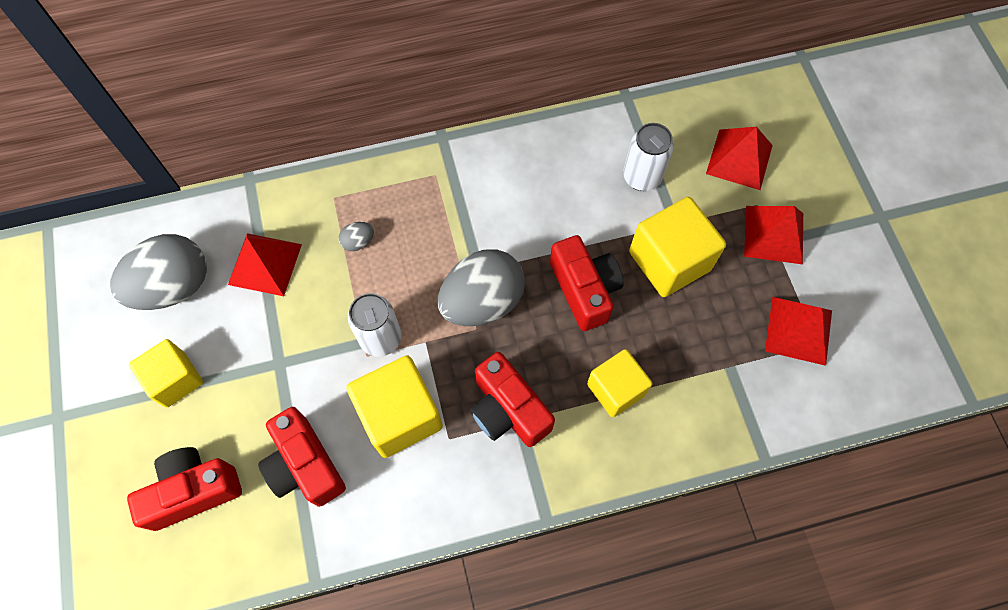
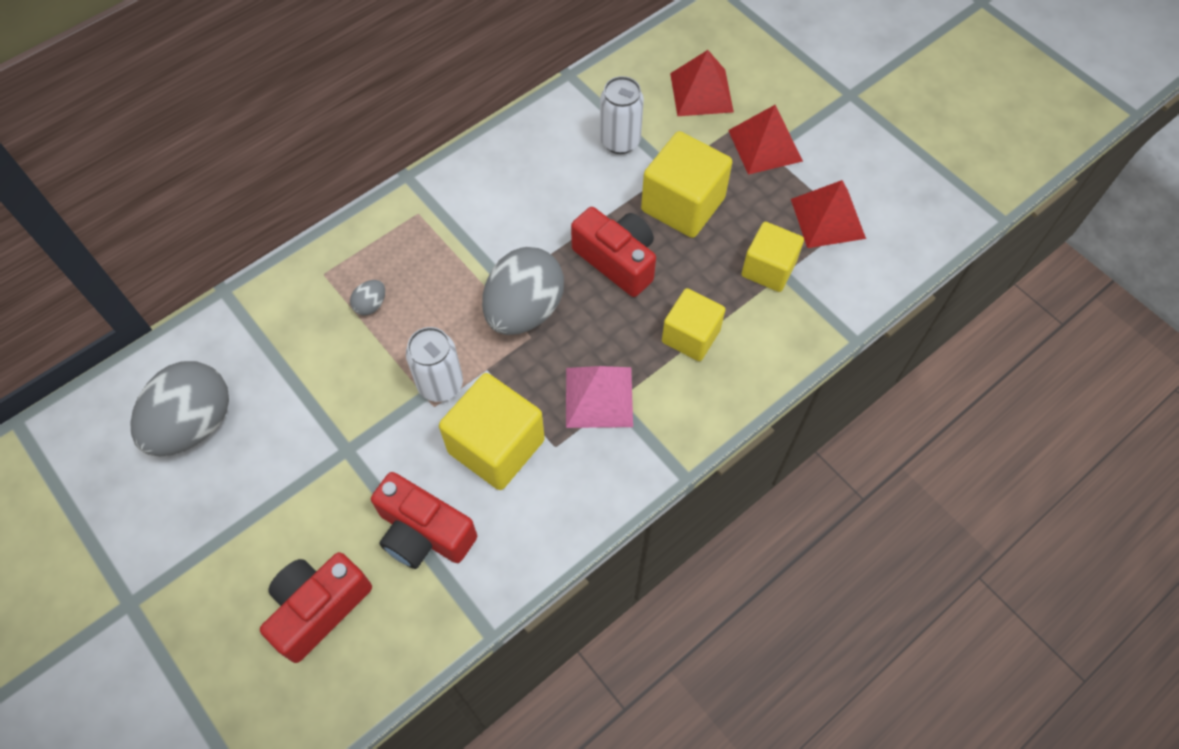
camera: 25 degrees left, 5 degrees down
yellow cube [129,339,203,408] -> yellow cube moved to [742,222,804,292]
red pyramid [228,233,302,296] -> none
red camera [470,352,555,447] -> pink pyramid [566,366,633,428]

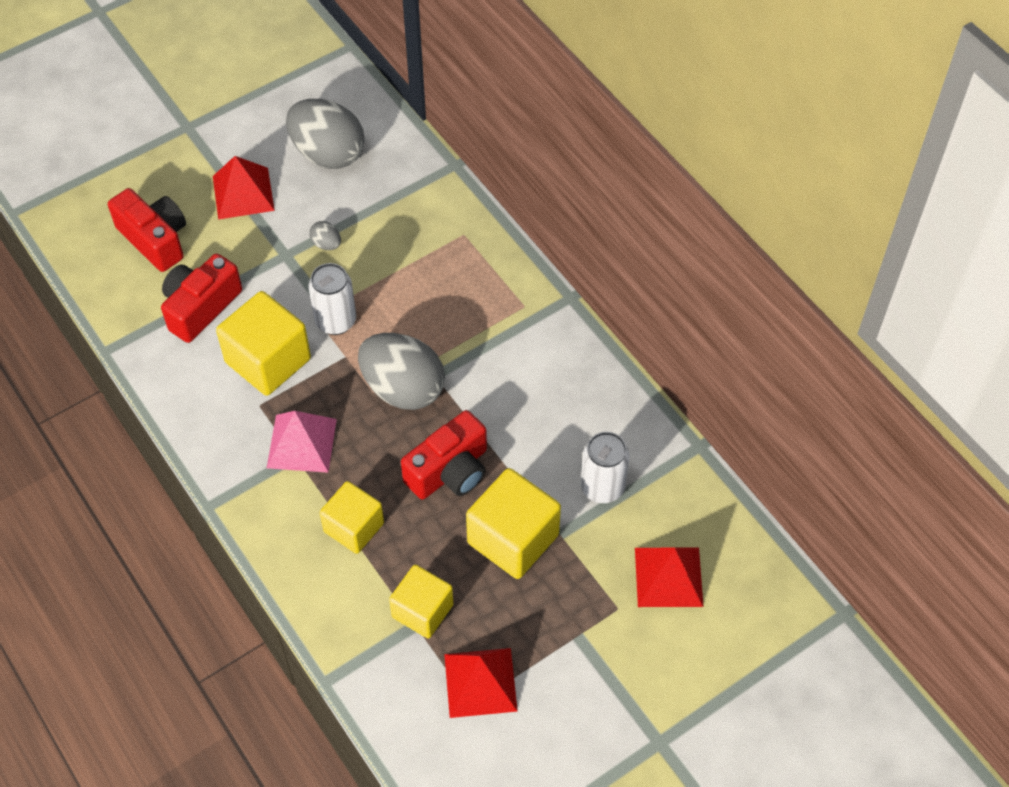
camera: 95 degrees right, 5 degrees down
grey egg [350,280,385,315] -> grey egg moved to [309,221,341,250]
red pyramid [728,105,803,175] -> red pyramid moved to [213,156,275,220]

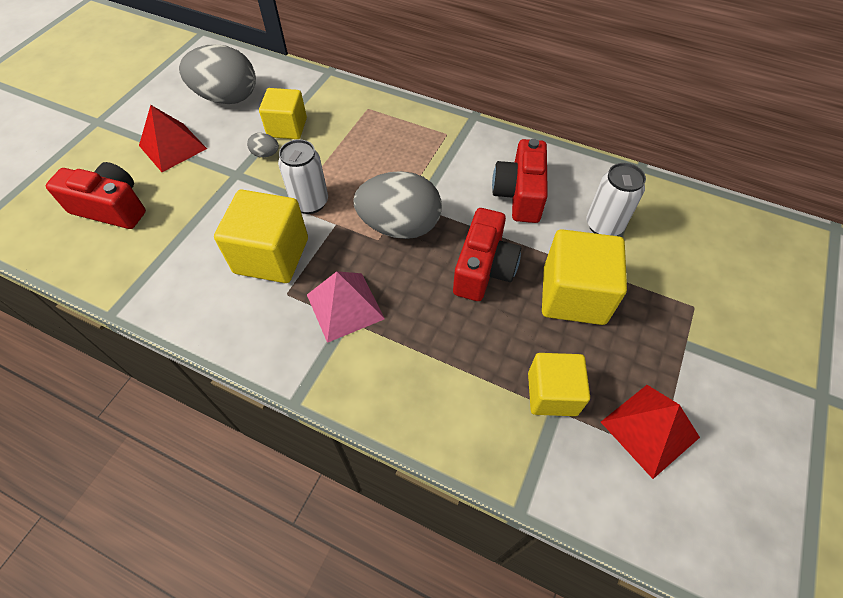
camera: 30 degrees left, 0 degrees up
red camera [161,253,242,343] -> red camera moved to [492,139,548,223]
yellow cube [320,481,384,554] -> yellow cube moved to [259,88,307,139]
red pyramid [635,548,704,607] -> none

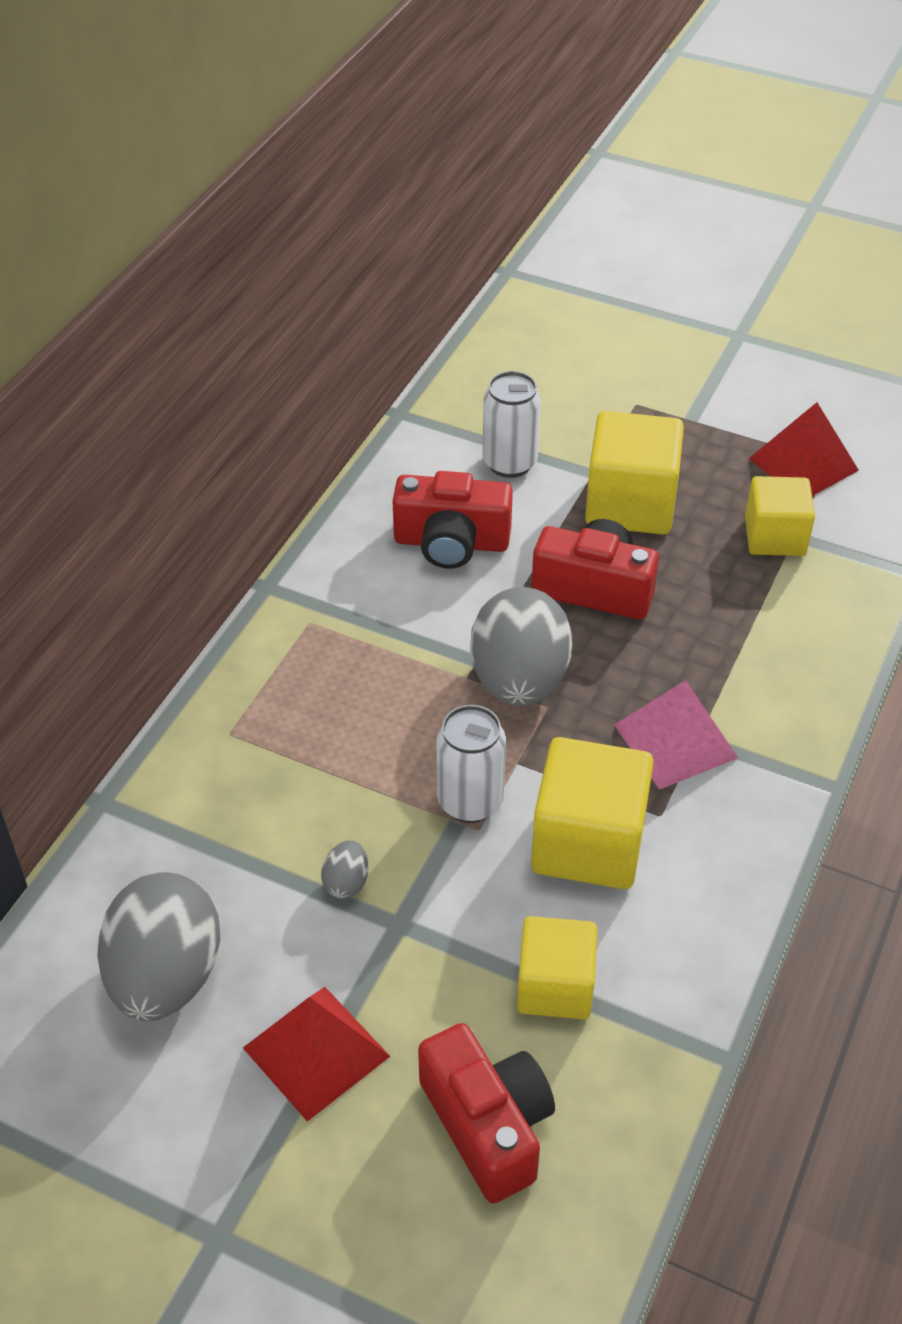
camera: 90 degrees left, 10 degrees down
red camera [46,162,146,229] -> red camera turned 135 degrees clockwise [418,1023,555,1203]
yellow cube [259,88,307,139] -> yellow cube moved to [517,916,597,1019]

